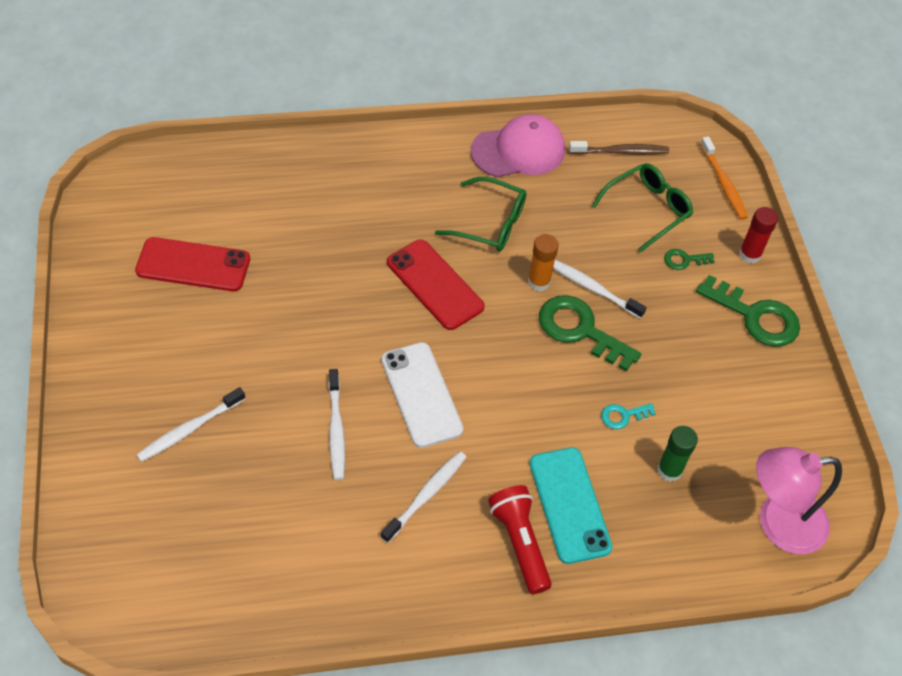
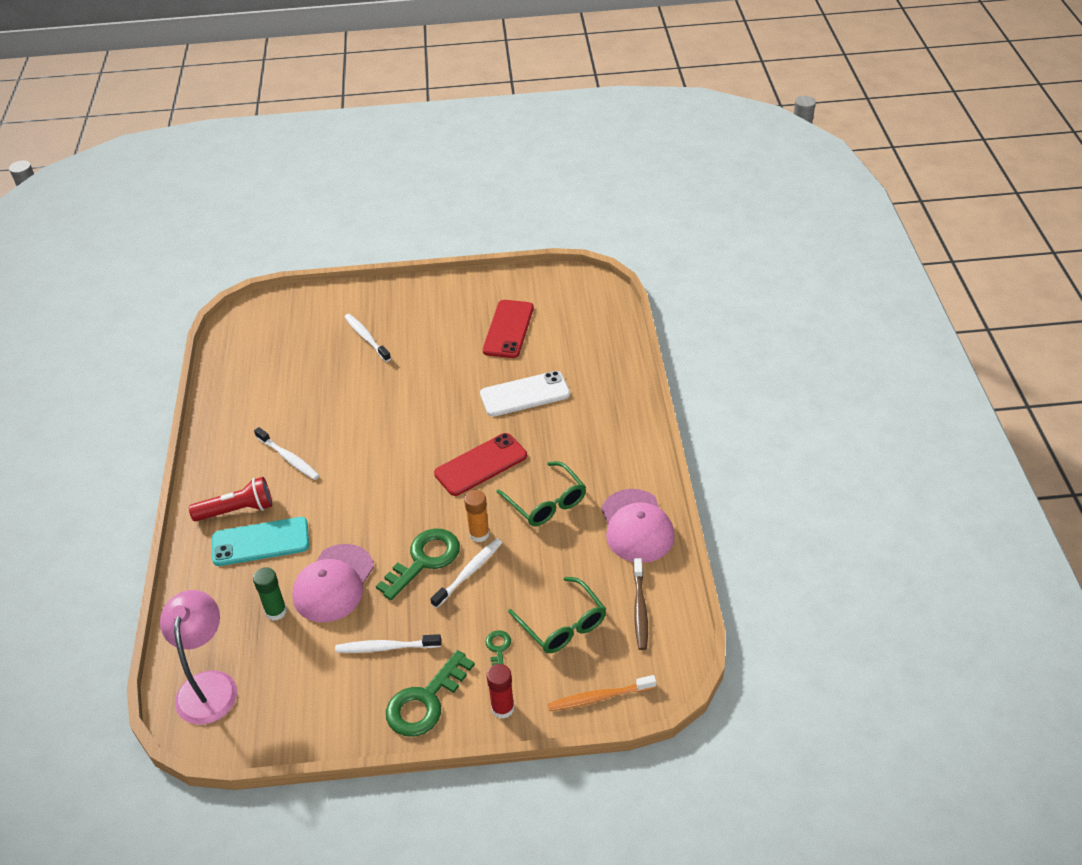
camera: 100 degrees right, 10 degrees down
white toothbrush [328,369,345,480] -> white toothbrush moved to [335,634,441,653]
white phone [381,342,464,448] -> white phone moved to [480,371,570,417]
green glasses [435,177,526,252] -> green glasses turned 60 degrees counterclockwise [497,461,586,526]
turquoise key [601,403,656,429] -> pink cap [292,544,374,622]

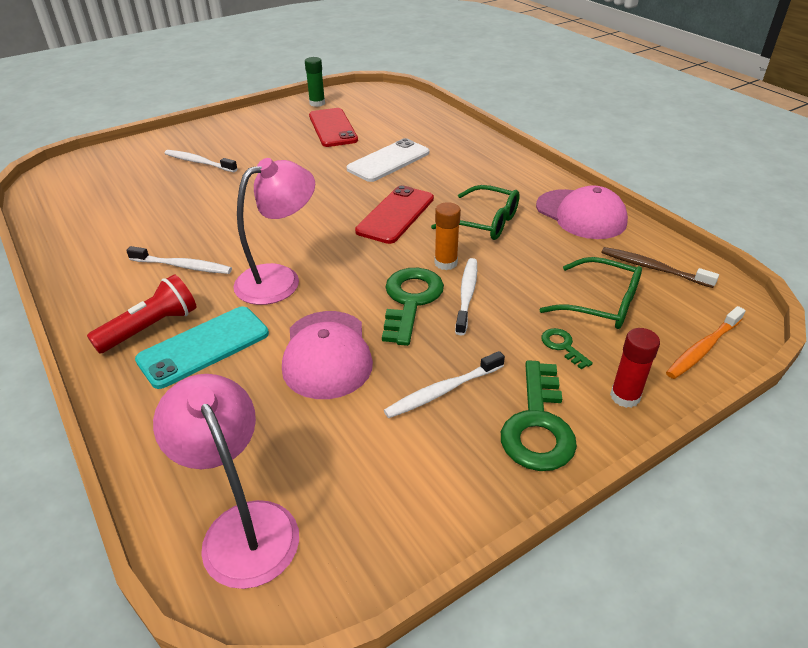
camera: 30 degrees left, 5 degrees down
green glue stick [253,567,287,621] -> green glue stick moved to [305,57,325,107]
brown toothbrush [633,558,648,650] -> brown toothbrush turned 150 degrees clockwise [602,247,719,288]
none -> pink lamp [233,158,315,305]

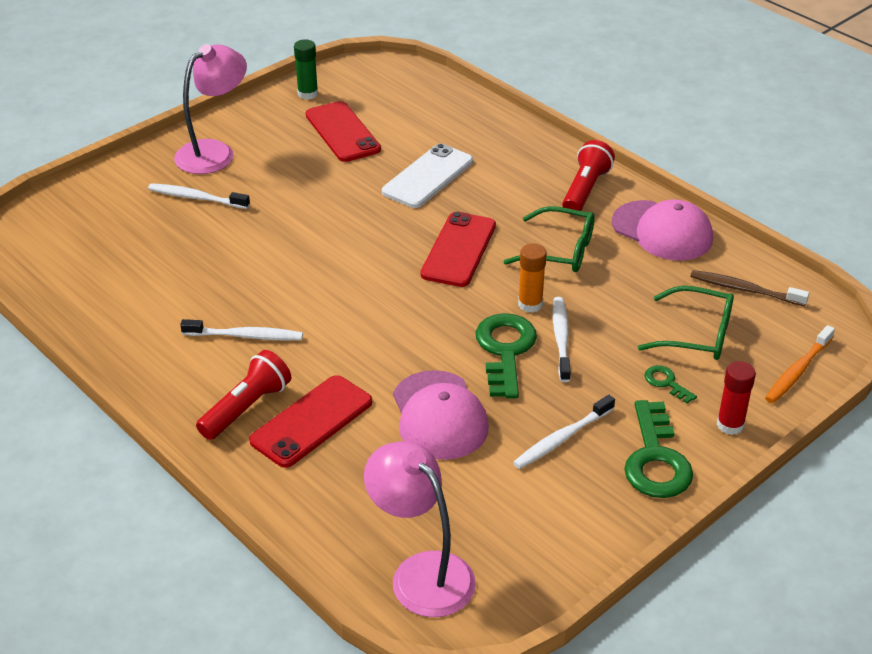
camera: 10 degrees left, 0 degrees up
turquoise phone [135,307,269,389] -> red phone [249,375,372,468]
pink lamp [233,158,315,305] -> pink lamp moved to [174,44,247,174]
none -> red flashlight [562,140,615,215]

